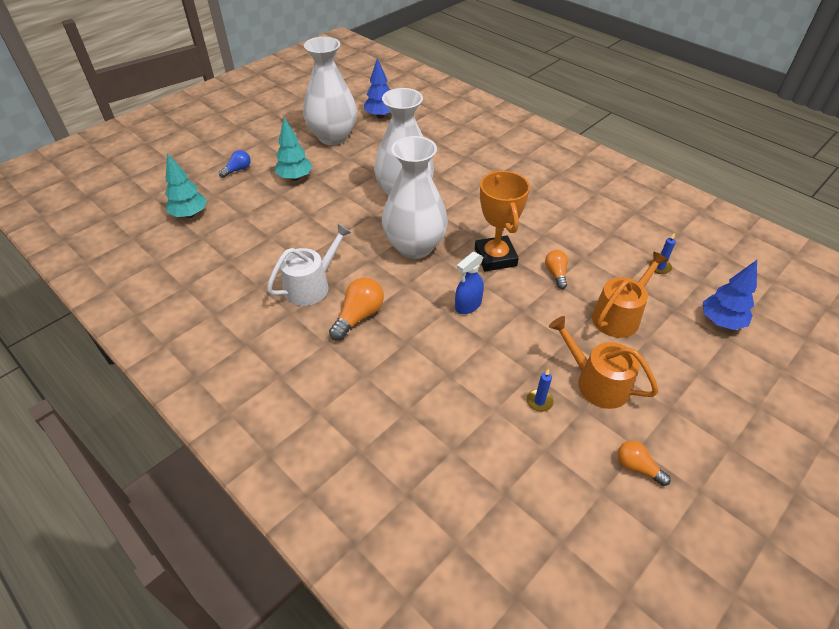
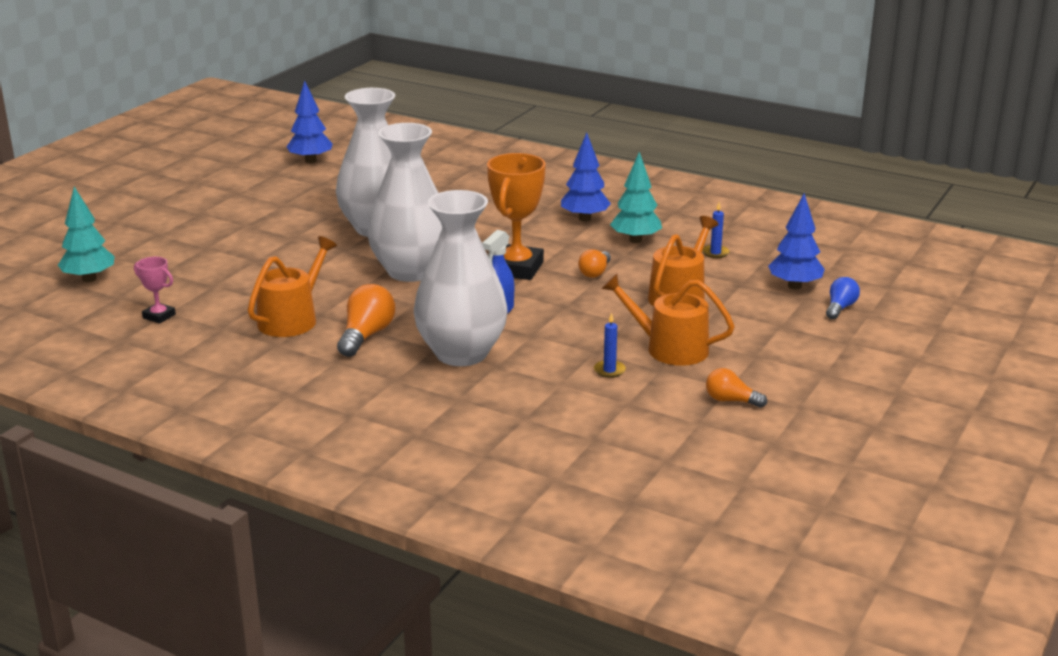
camera: 15 degrees left, 20 degrees down
blue light bulb [219,150,251,178] -> blue light bulb moved to [826,277,860,319]
white watering can [267,224,352,306] -> orange watering can [248,236,337,337]
turquoise tree [275,118,313,181] -> turquoise tree moved to [610,152,662,243]
white vase [303,37,357,145] -> white vase moved to [414,190,508,366]
orange trophy [475,171,530,272] -> orange trophy turned 45 degrees clockwise [487,153,546,280]
orange light bulb [545,250,568,289] -> orange light bulb turned 135 degrees counterclockwise [578,249,611,278]
none -> pink trophy [134,257,176,324]
none -> blue tree [561,133,611,222]

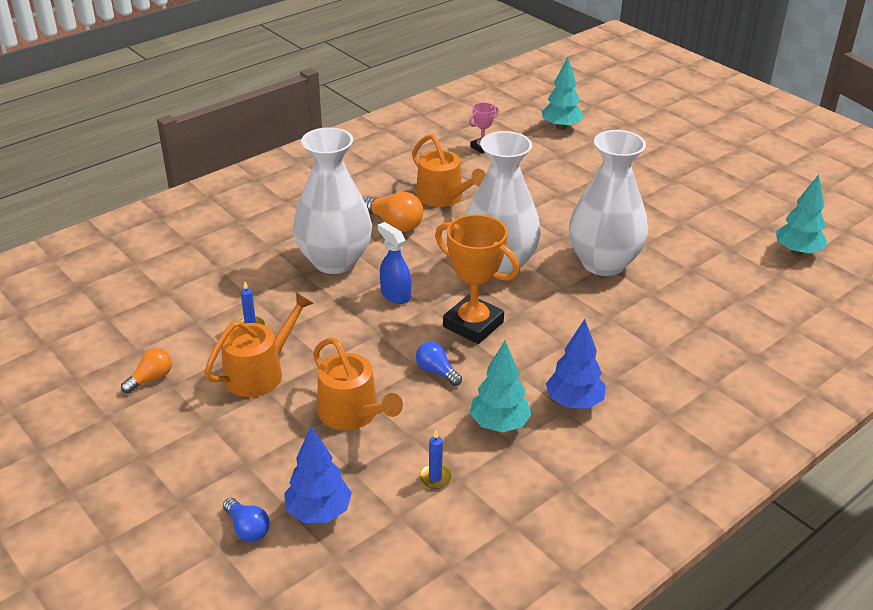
camera: 110 degrees right, 10 degrees up
blue tree [286,81,333,163] -> turquoise tree [776,174,827,256]
orange light bulb [578,249,611,278] -> blue light bulb [416,342,462,386]

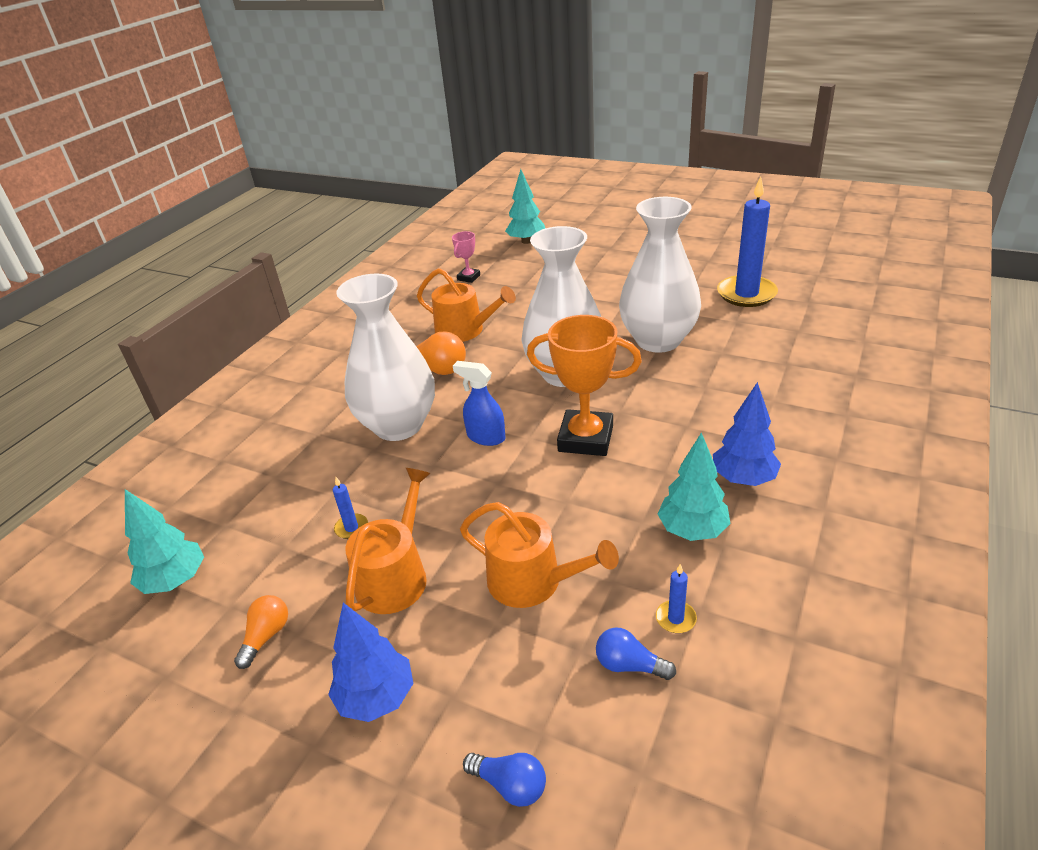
camera: 20 degrees left, 0 degrees up
blue tree [284,426,352,523] -> blue tree moved to [328,603,414,722]
blue light bulb [416,342,462,386] -> blue light bulb moved to [596,628,676,680]
turquoise tree [776,174,827,256] -> turquoise tree moved to [125,489,204,594]
none -> blue candle [717,177,778,307]

